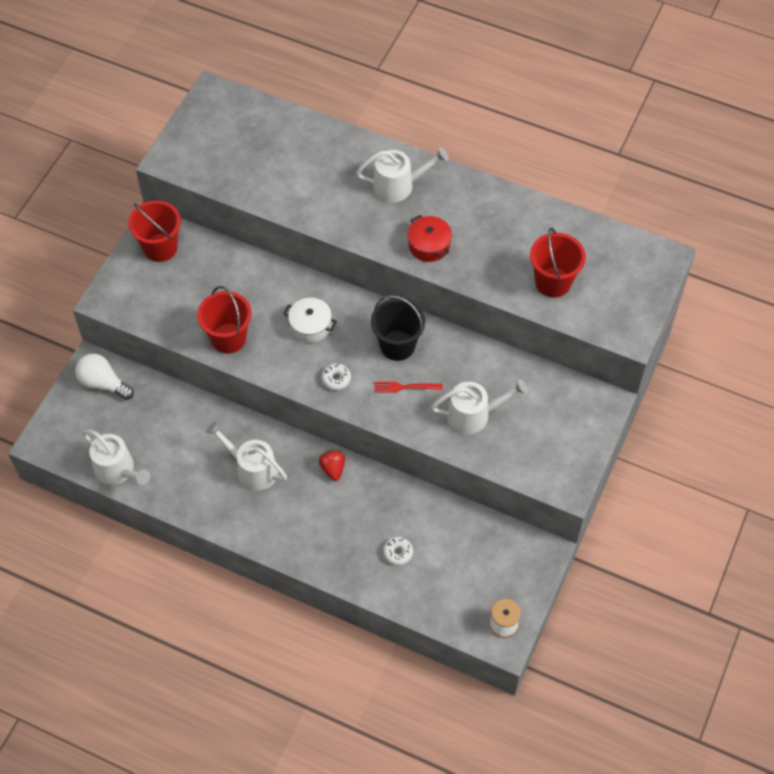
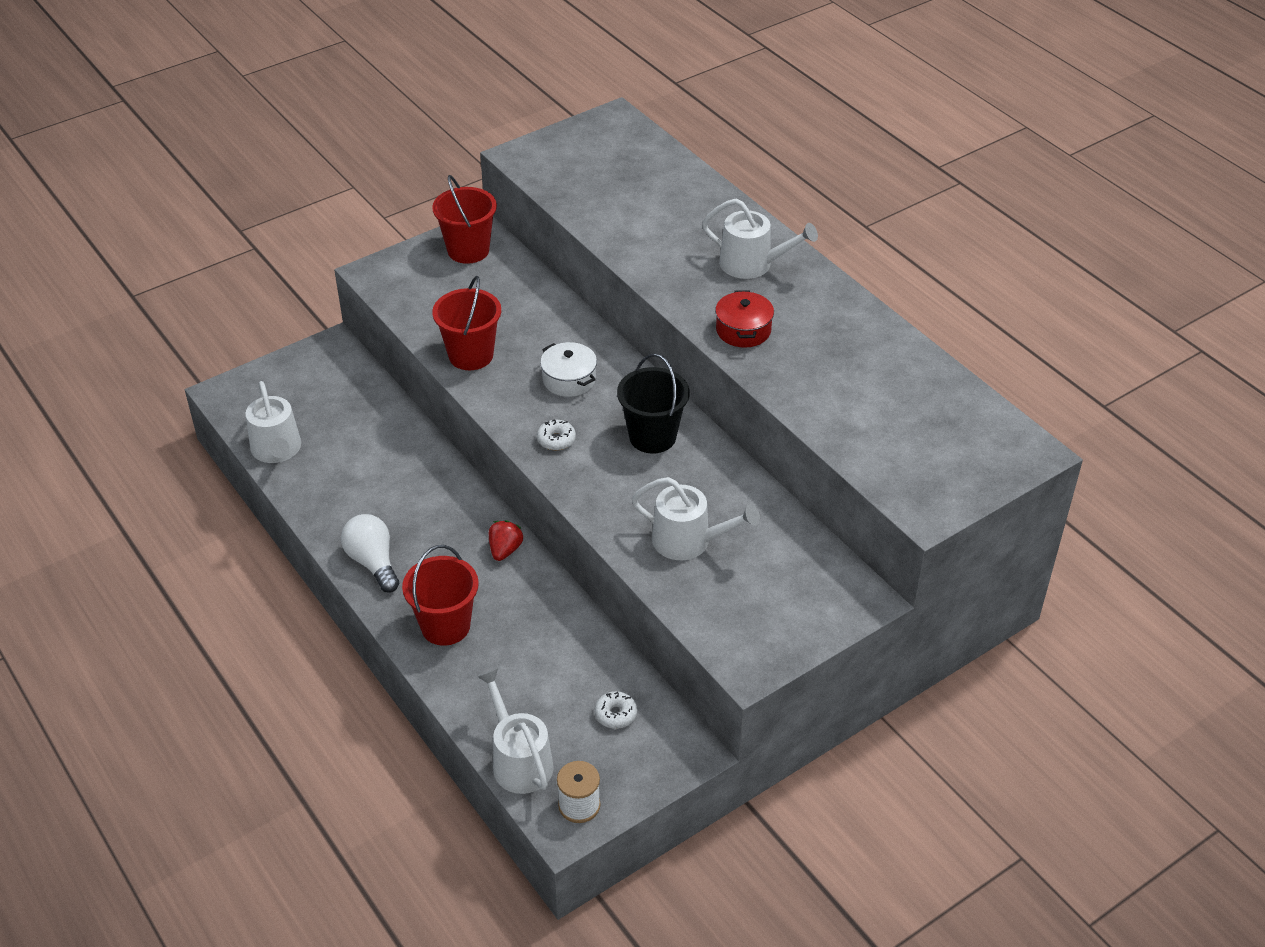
camera: 30 degrees right, 15 degrees down
white light bulb [75,354,134,400] -> white light bulb moved to [341,514,399,593]
white watering can [206,422,287,491] -> white watering can moved to [477,668,554,794]
red fork [374,382,443,393] -> none
white donut [383,537,413,566] -> white donut moved to [595,691,637,729]
red bucket [530,228,586,298] -> red bucket moved to [402,545,479,646]

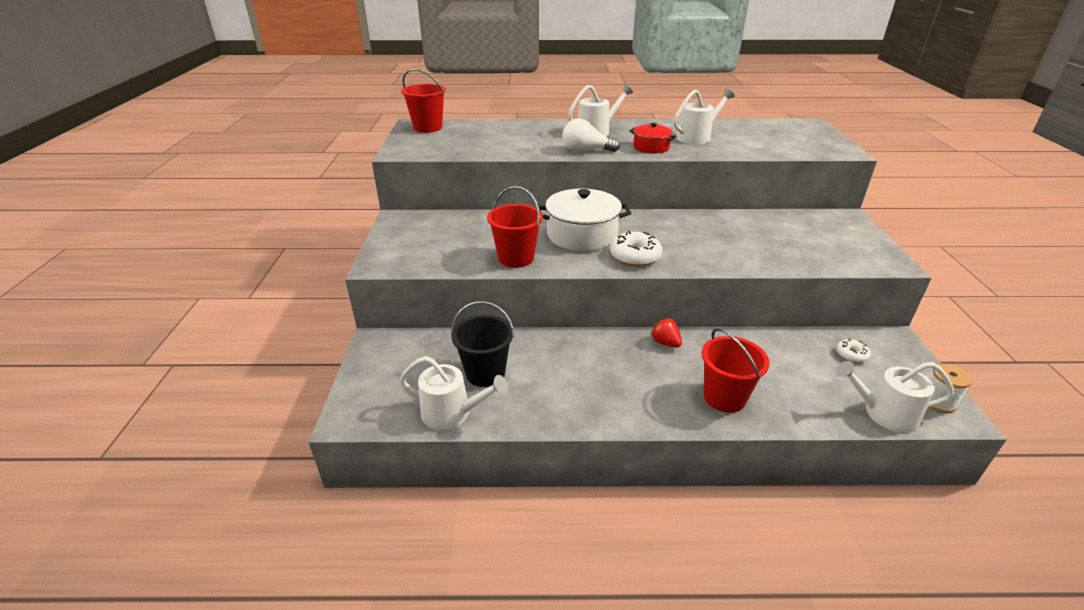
camera: 55 degrees left, 10 degrees down
white light bulb [341,514,399,593] -> white light bulb moved to [562,119,620,152]
red bucket [432,175,497,264] -> red bucket moved to [401,68,446,133]
white donut [537,419,576,450] -> white donut [610,230,662,267], size x1.75
white pot [540,342,597,397] -> white pot [538,189,631,251], size x1.81
black bucket [617,353,690,453] -> black bucket moved to [451,301,514,387]
white watering can [632,477,760,560] -> white watering can moved to [673,89,735,144]

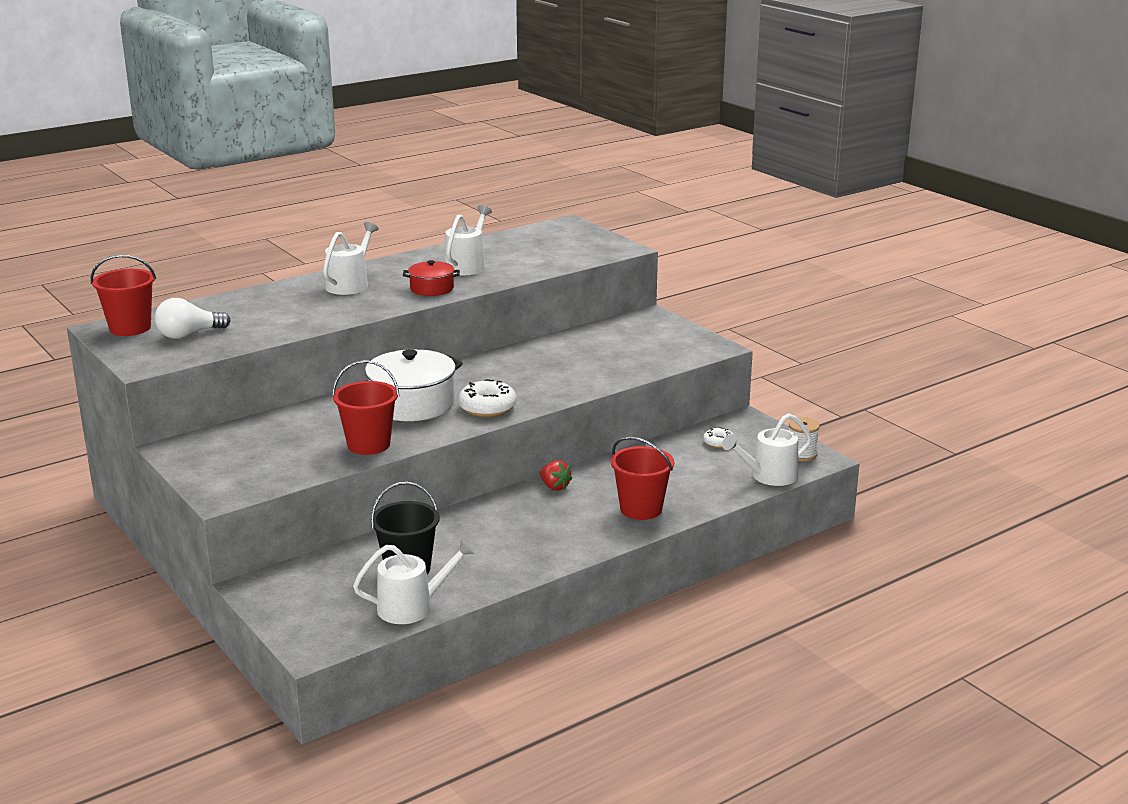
camera: 35 degrees left, 10 degrees down
white light bulb [562,119,620,152] -> white light bulb moved to [155,298,231,339]
red strawberry [650,318,682,348] -> red strawberry turned 150 degrees counterclockwise [540,460,572,491]

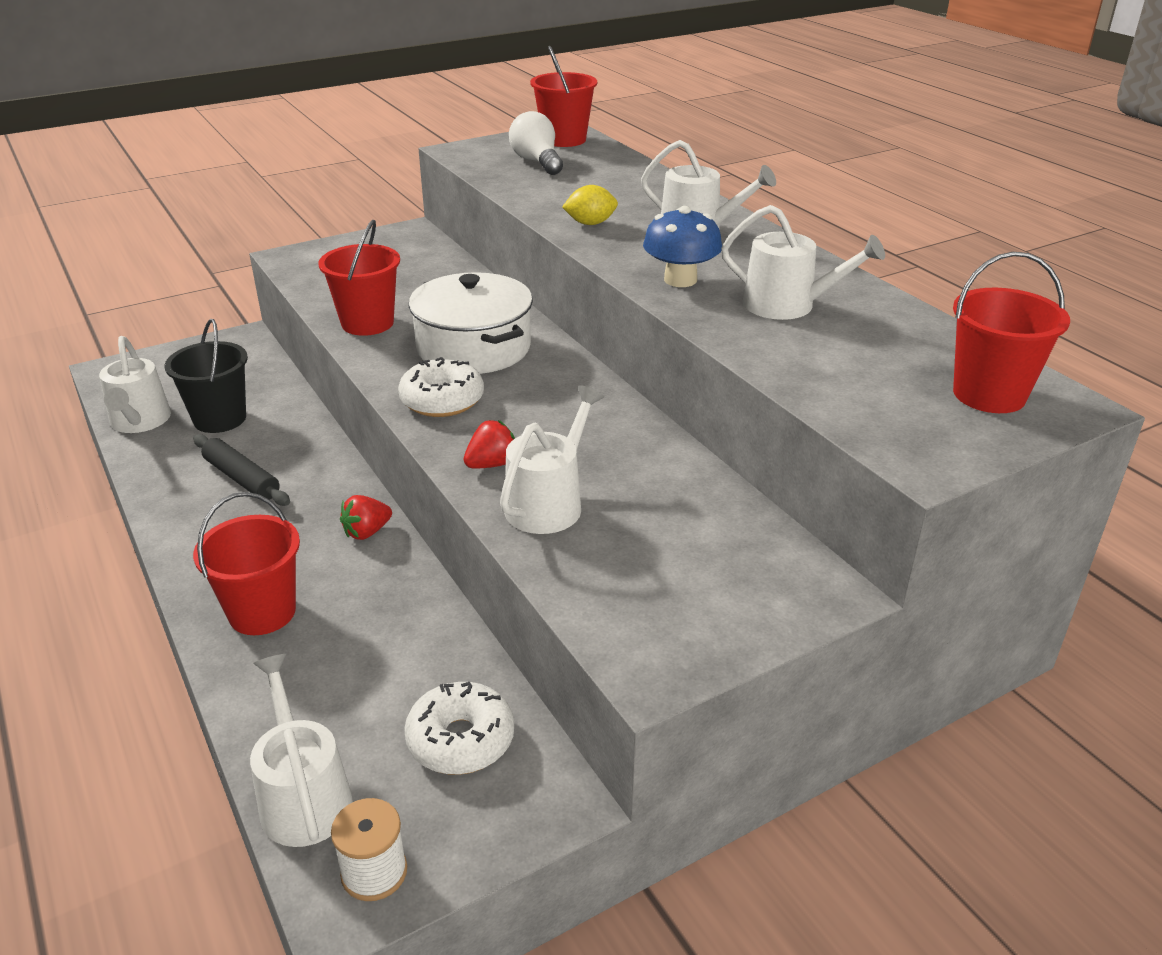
camera: 95 degrees right, 10 degrees up
red pot [403,260,460,296] -> blue mushroom [643,206,722,287]
white donut [703,427,734,448] -> white donut [404,682,514,775], size x1.75
none -> black rolling pin [193,434,290,506]
none -> red strawberry [464,420,515,468]
none -> white watering can [500,385,604,534]
none -> yellow lemon [562,185,618,225]
none -> red bucket [953,252,1070,413]

